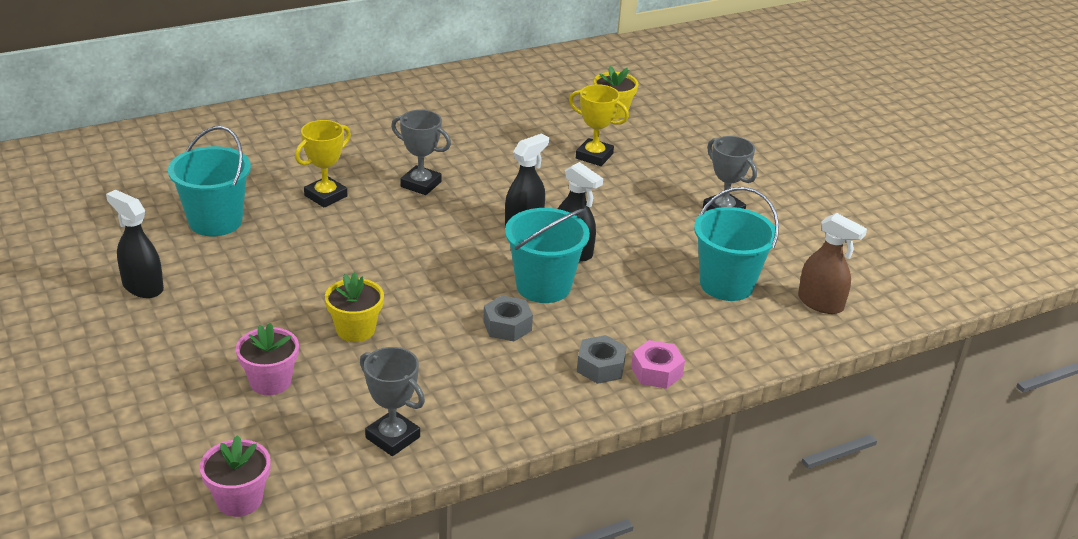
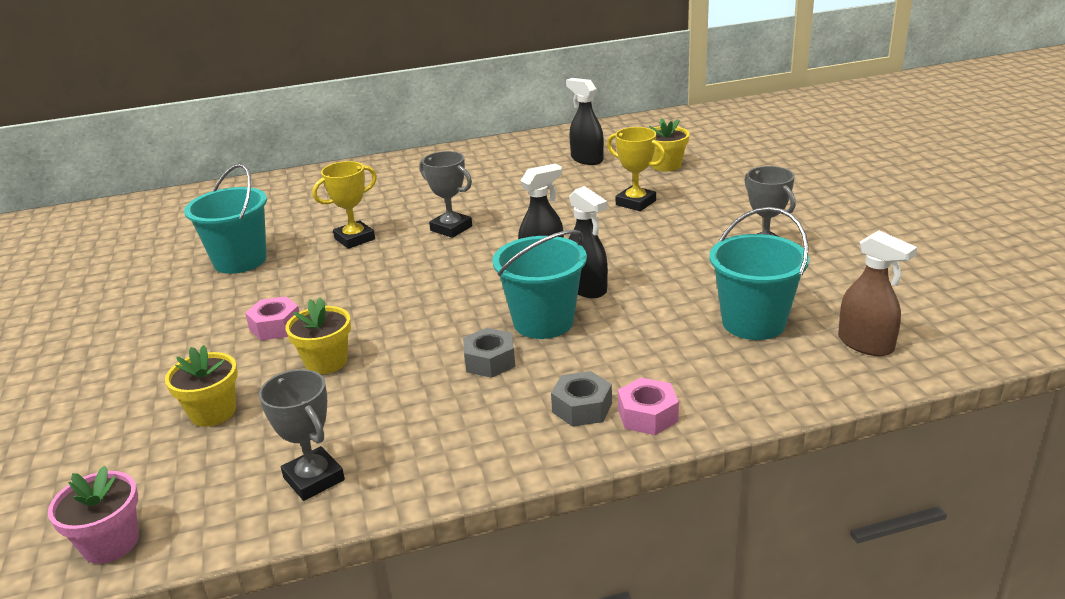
camera: 15 degrees right, 5 degrees down
black spray bottle [106,190,164,298] -> black spray bottle moved to [566,78,604,165]
pink flower pot [236,323,299,395] -> yellow flower pot [165,345,238,427]
none -> pink nut [245,296,299,340]

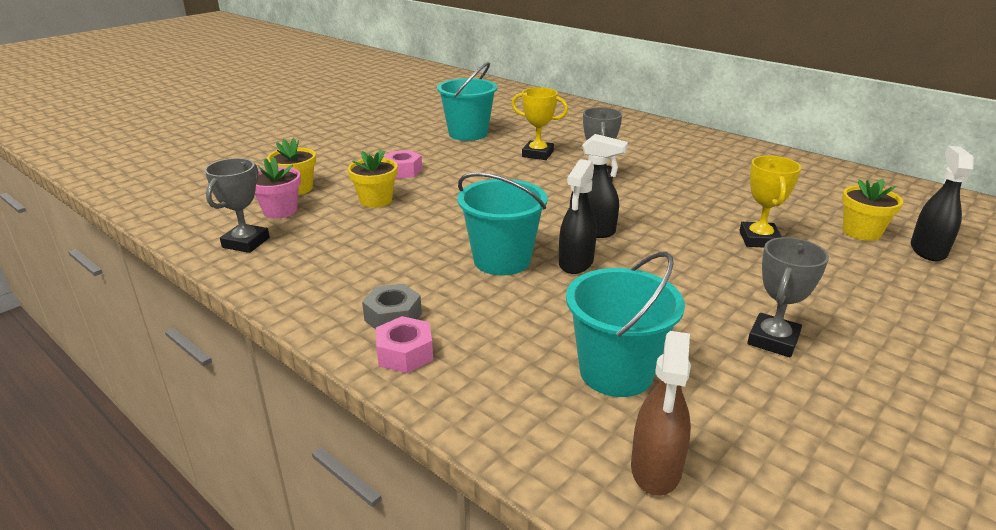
camera: 55 degrees right, 0 degrees up
pink flower pot [48,466,139,564] -> pink flower pot moved to [255,157,301,218]
grey nut [463,328,515,378] -> none
black spray bottle [566,78,604,165] -> black spray bottle moved to [911,146,974,261]

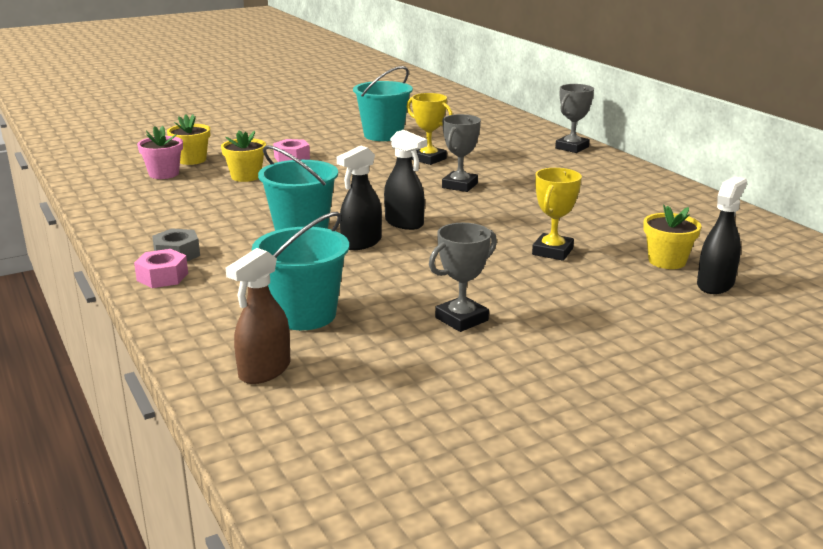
camera: 20 degrees right, 5 degrees down
grey trophy [205,158,270,253] -> grey trophy moved to [555,84,594,153]

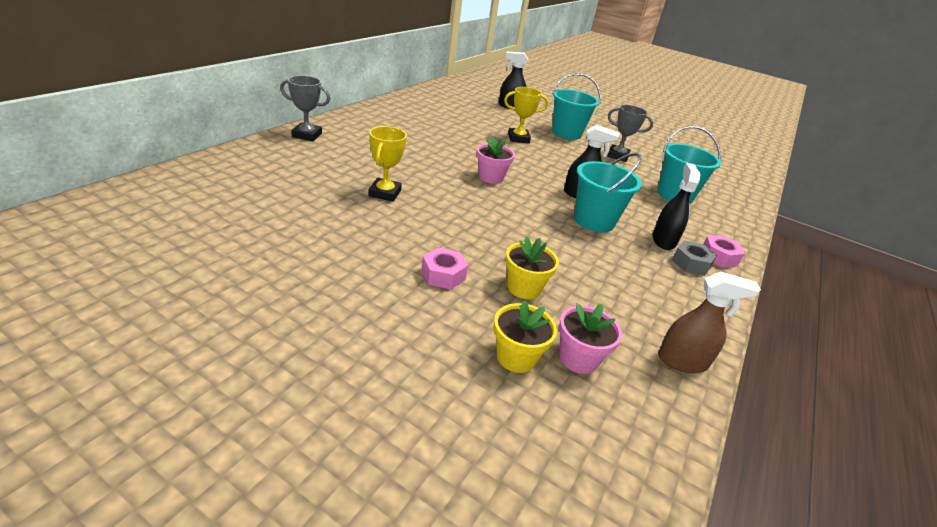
camera: 125 degrees left, 10 degrees up
brown spray bottle [226,248,290,384] -> brown spray bottle moved to [658,271,761,373]
turquoise bucket [353,66,413,141] -> turquoise bucket moved to [552,73,601,140]
black spray bottle [384,130,427,230] -> black spray bottle moved to [652,163,701,250]
grey trophy [442,114,481,192] -> none
yellow flower pot [643,204,702,269] -> none
none -> pink flower pot [477,137,515,184]

